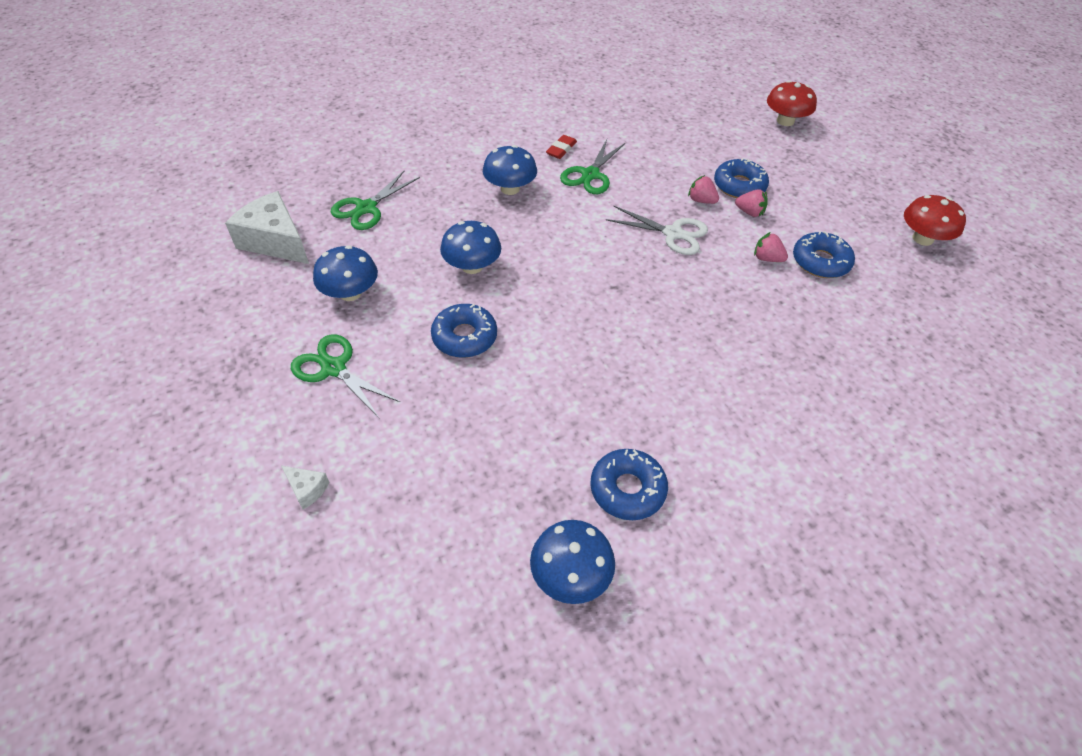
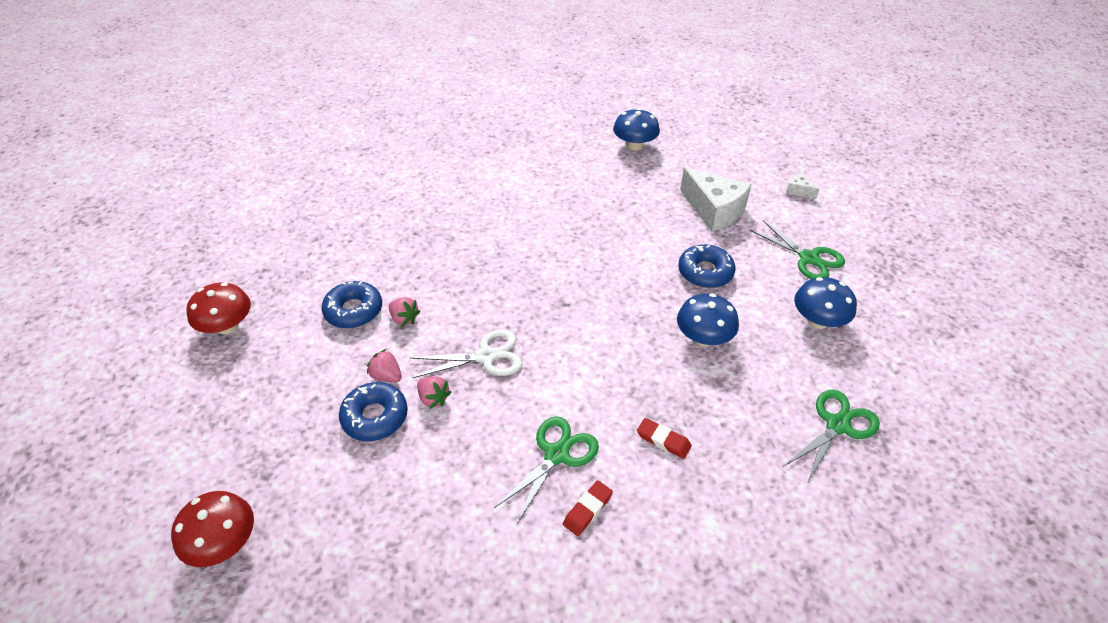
camera: 170 degrees left, 5 degrees down
white cheese [225,191,309,264] -> white cheese moved to [680,168,752,231]
blue mushroom [483,145,537,195] -> red eraser [637,418,692,459]
blue donut [590,449,668,520] -> none
white scissors [606,206,708,255] -> white scissors turned 135 degrees clockwise [410,329,523,378]

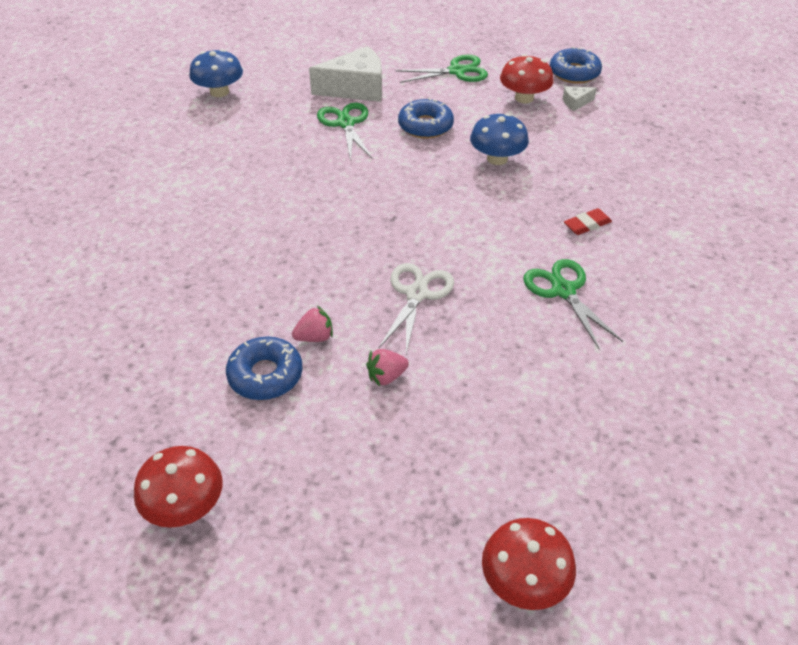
camera: 60 degrees left, 0 degrees up
blue donut [339,382,408,441] -> blue donut moved to [550,47,602,84]
pink strawberry [417,376,451,409] -> none
red eraser [563,480,613,536] -> none
green scissors [784,390,880,484] -> green scissors moved to [317,103,373,161]
white cheese [786,173,820,199] -> white cheese moved to [563,86,597,111]
blue mushroom [794,277,857,329] -> red mushroom [500,54,554,103]

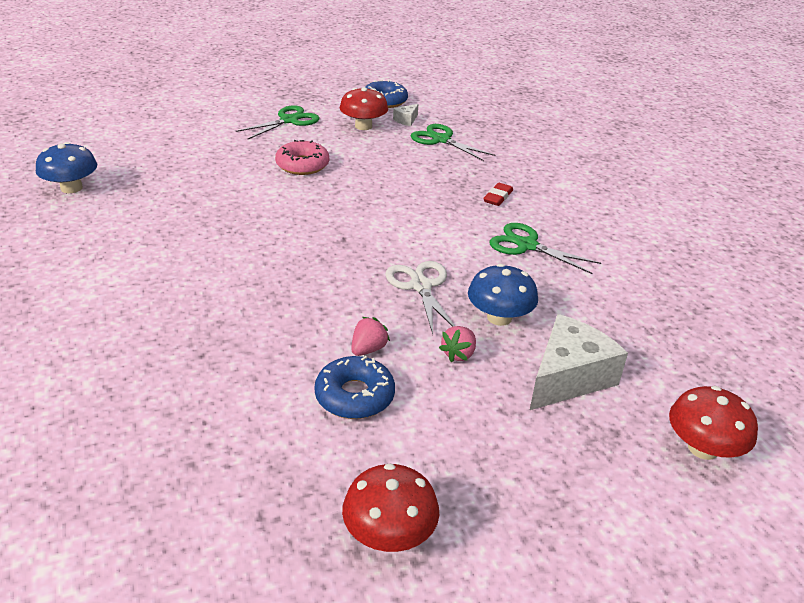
camera: 35 degrees left, 10 degrees down
white cheese [309,46,382,102] -> white cheese moved to [530,314,628,410]
green scissors [317,103,373,161] -> green scissors moved to [411,124,495,161]
blue donut [398,98,454,139] -> pink donut [275,140,329,175]
blue mushroom [470,113,529,165] -> blue mushroom moved to [468,264,538,326]

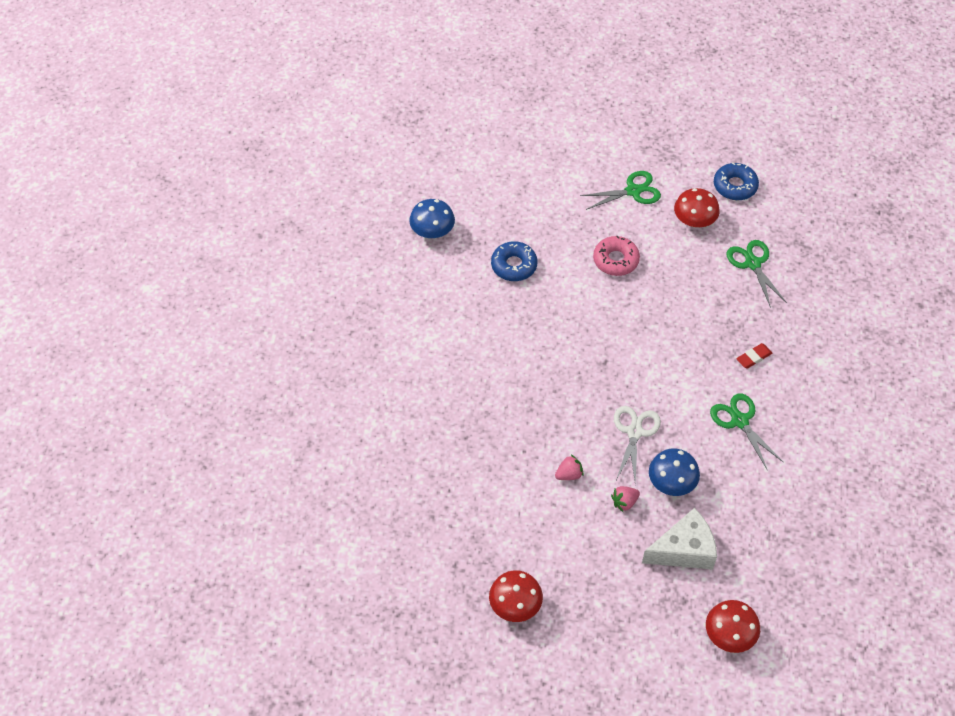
camera: 30 degrees right, 20 degrees up
blue donut [314,356,395,419] -> blue donut moved to [491,241,537,281]
white cheese [393,104,418,126] -> none

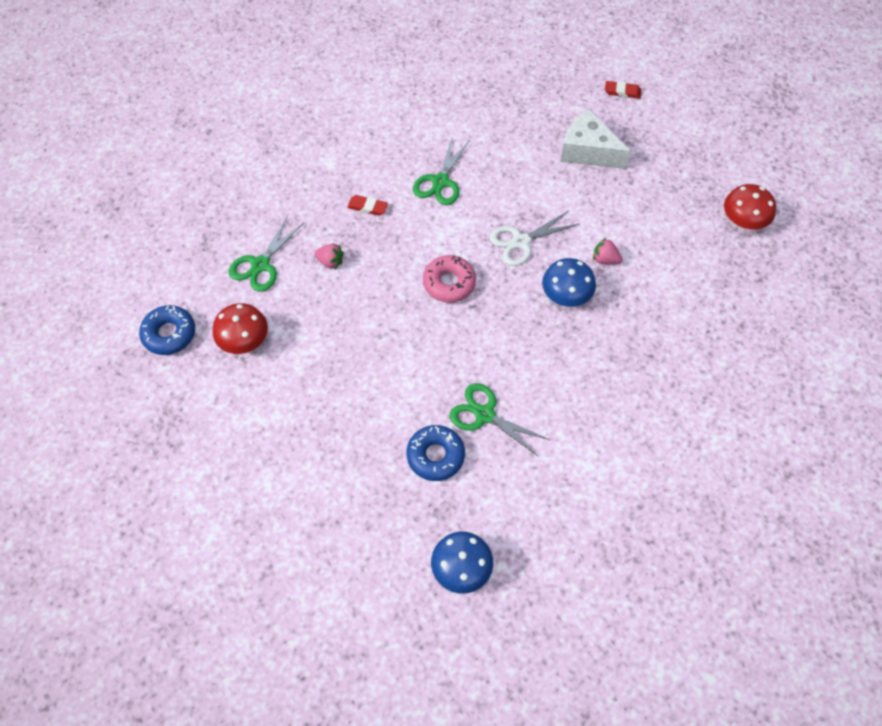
camera: 130 degrees left, 5 degrees up
green scissors [580,171,661,210] -> green scissors moved to [450,383,550,457]
pink donut [593,235,640,276] -> pink donut moved to [423,255,476,303]
pink strawberry [611,486,640,512] -> pink strawberry moved to [314,244,344,269]
blue mushroom [649,449,700,496] -> blue mushroom moved to [542,258,596,307]
red mushroom [706,600,760,653] -> red eraser [605,81,641,99]

